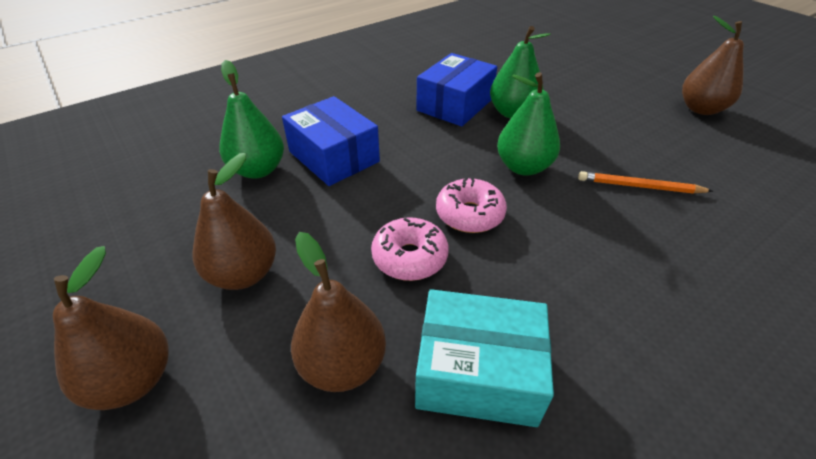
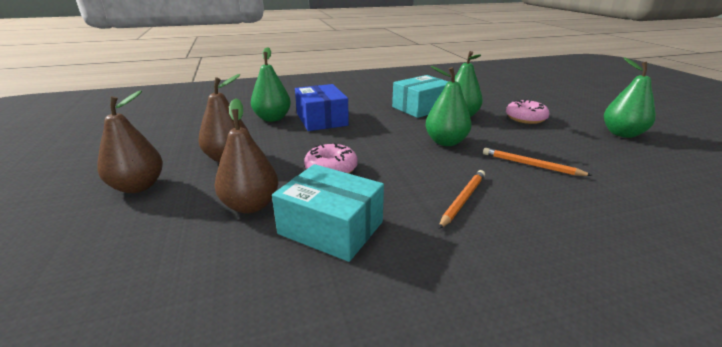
camera: 20 degrees right, 15 degrees down
blue box [416,53,497,126] -> turquoise box [392,75,449,118]
pink donut [436,177,507,233] -> pink donut moved to [506,99,549,124]
brown pear [682,16,744,115] -> green pear [604,57,656,138]
none -> orange pencil [439,170,485,229]

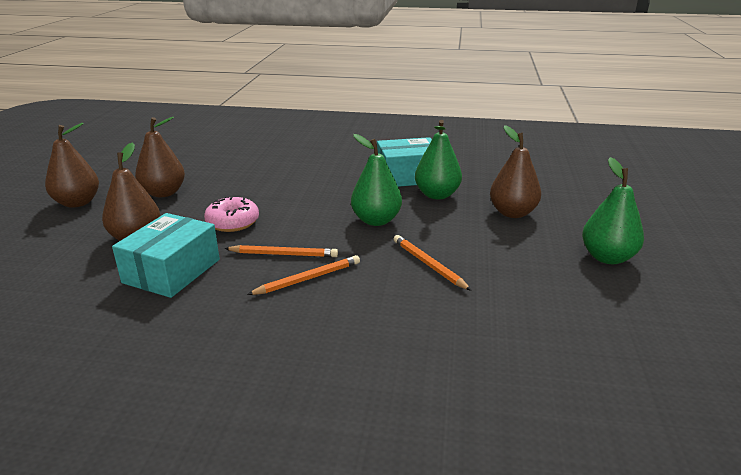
camera: 25 degrees right, 0 degrees up
green pear [251,47,291,122] -> none
turquoise box [272,164,384,262] -> turquoise box turned 60 degrees clockwise [112,213,220,298]
blue box [295,84,349,131] -> none
pink donut [506,99,549,124] -> brown pear [490,125,541,218]
none -> orange pencil [224,245,338,257]

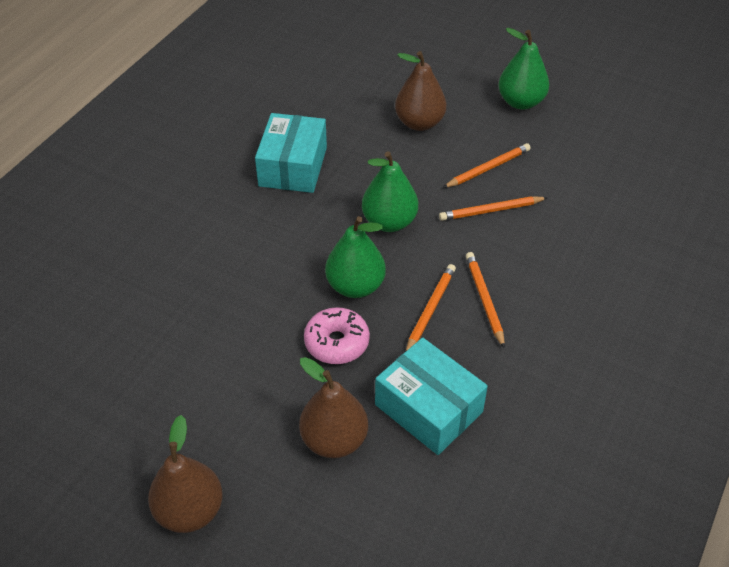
camera: 70 degrees left, 20 degrees up
brown pear [135,117,185,197] -> none
green pear [415,120,462,199] -> green pear moved to [325,216,386,298]
none -> orange pencil [443,143,531,188]

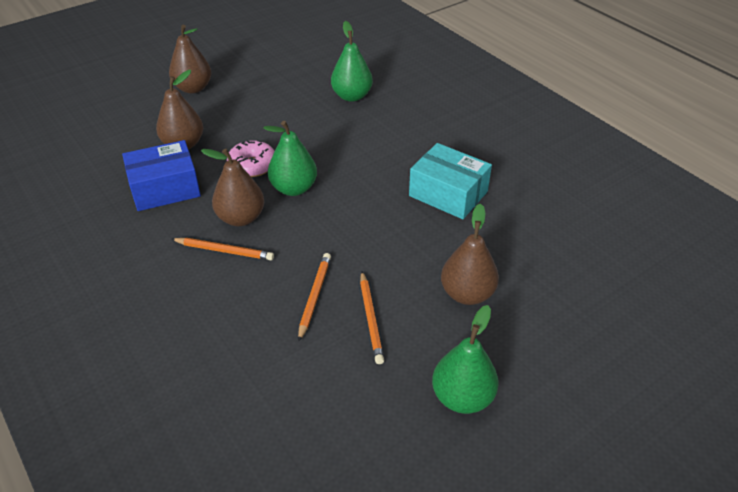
camera: 115 degrees right, 5 degrees down
green pear [362,151,418,232] -> green pear moved to [331,21,373,102]
turquoise box [375,338,488,455] -> blue box [122,140,201,211]
orange pencil [406,264,456,351] -> brown pear [201,149,264,226]

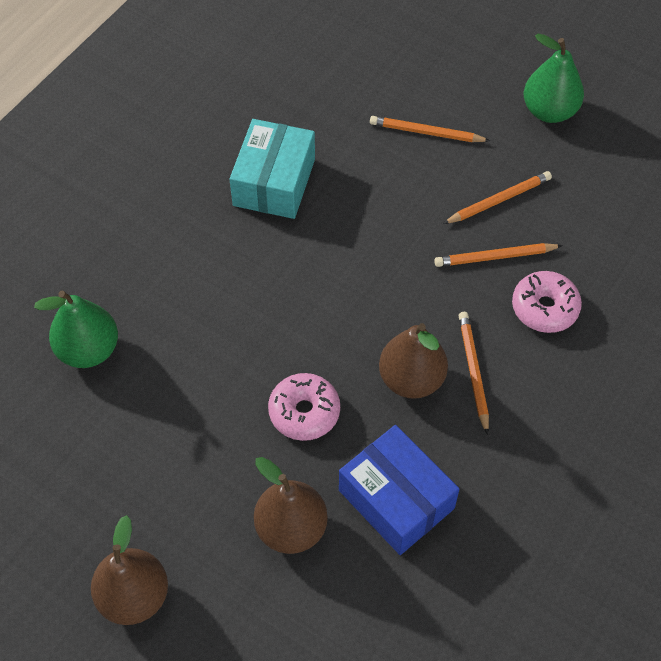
camera: 110 degrees left, 15 degrees up
green pear [263,121,317,196] -> none
brown pear [441,203,499,305] -> orange pencil [370,116,490,142]
none -> pink donut [512,271,582,333]

